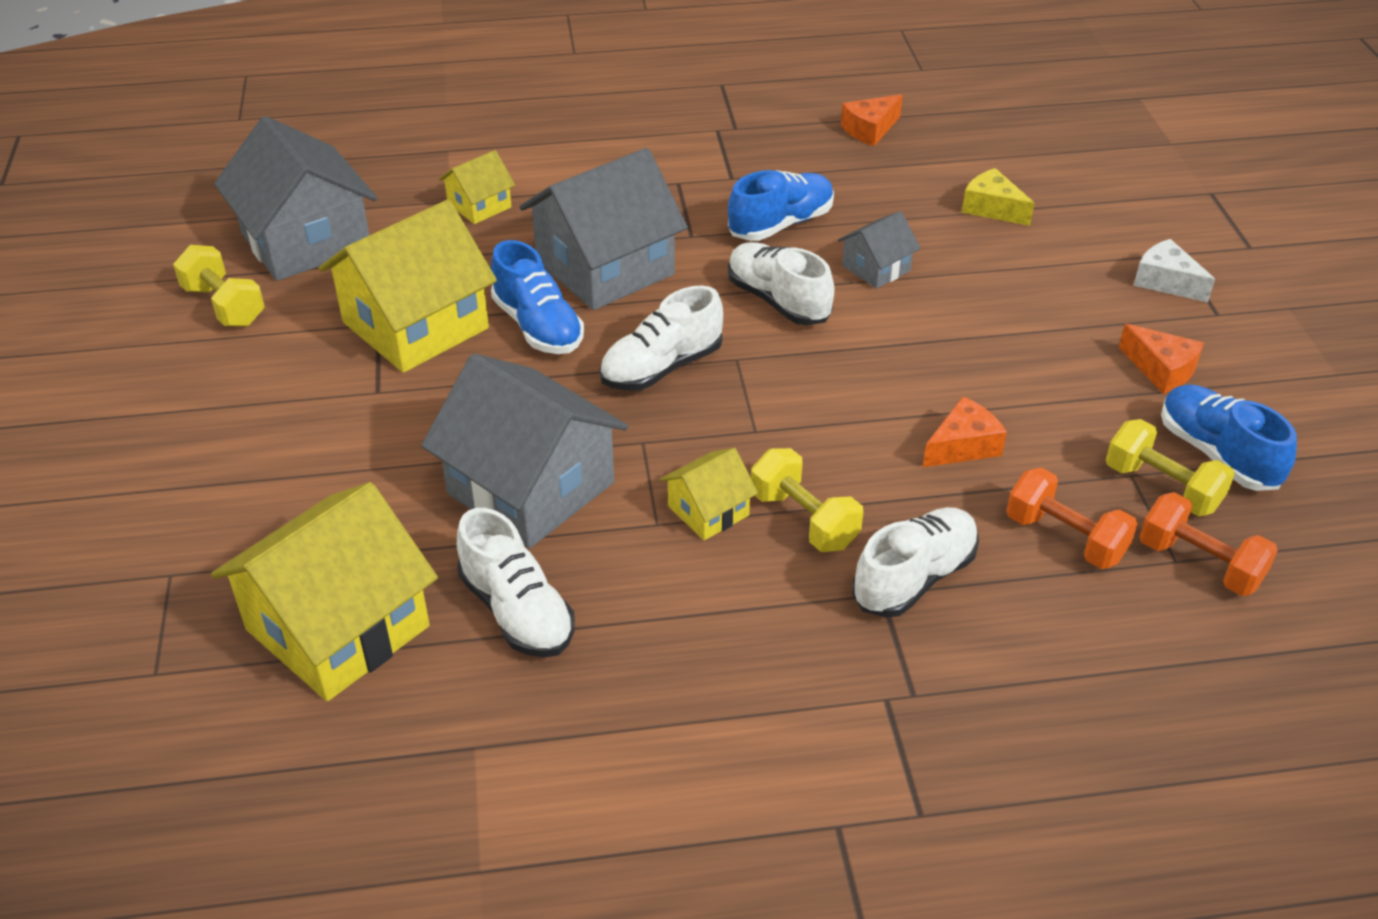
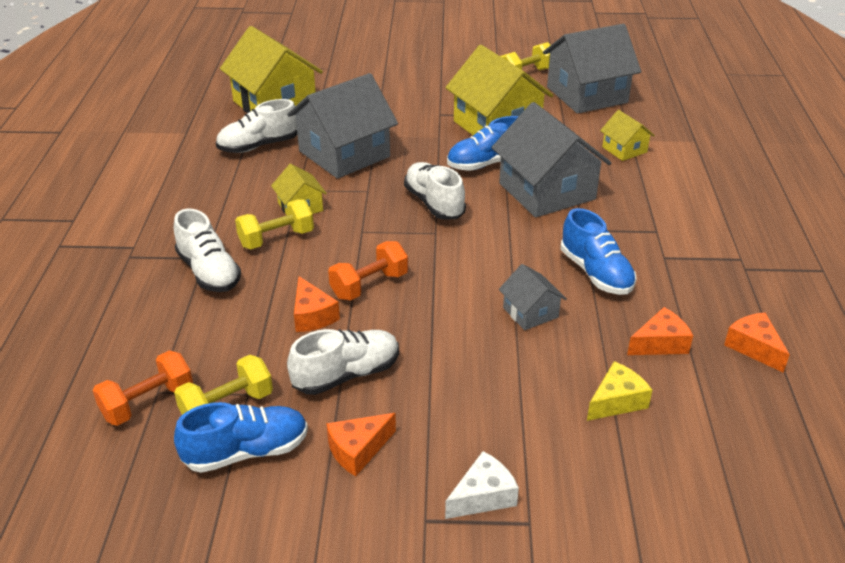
camera: 100 degrees right, 5 degrees down
white shoe [728,242,834,325] -> white shoe moved to [287,329,399,395]
orange dumbbell [1006,467,1137,569] -> orange dumbbell moved to [328,241,408,300]
none -> orange cheese [627,307,693,355]

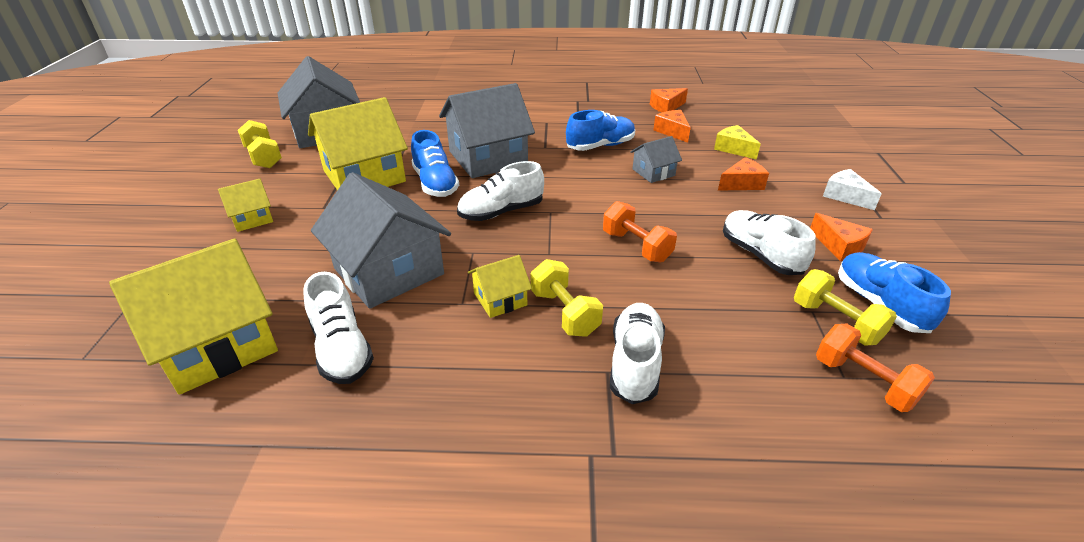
camera: 90 degrees left, 0 degrees up
white shoe [174,209,241,292] -> white shoe turned 45 degrees counterclockwise [610,303,665,404]
orange cheese [294,276,340,332] -> orange cheese moved to [718,157,769,191]
yellow house [600,110,655,161] -> yellow house moved to [218,179,273,232]

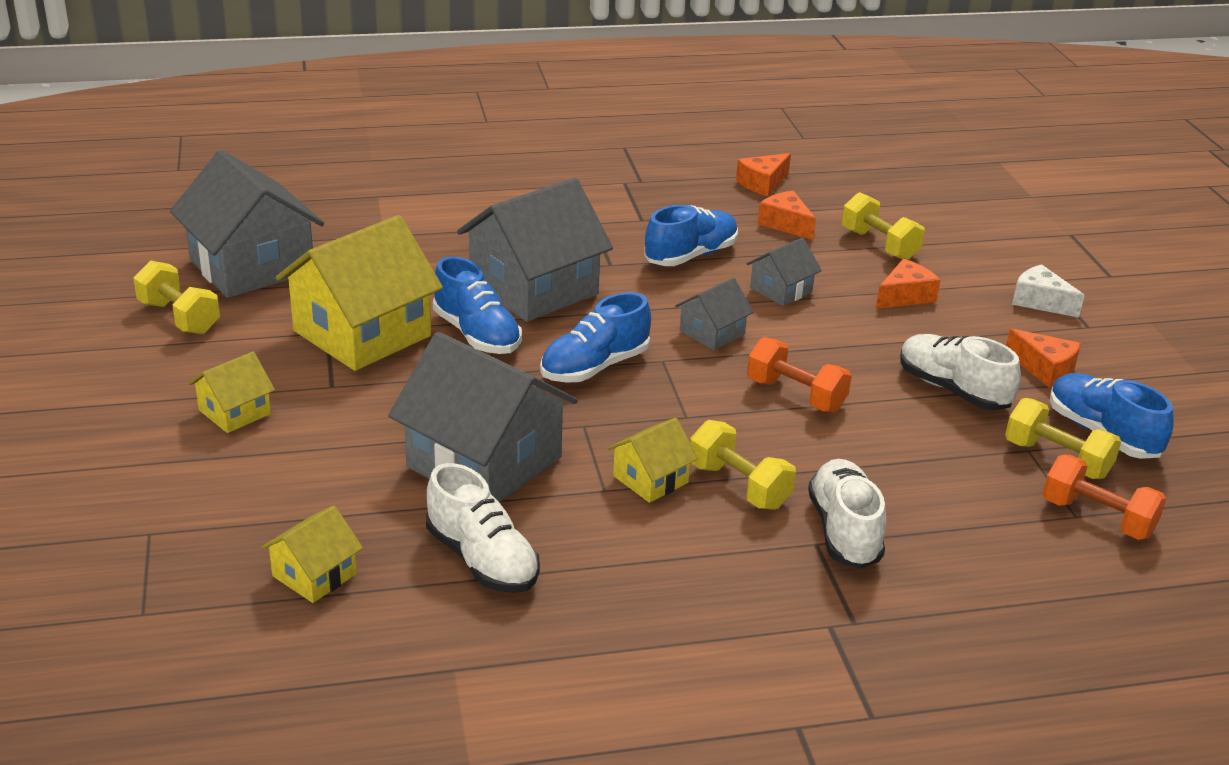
camera: 15 degrees left, 5 degrees down
yellow house [109,239,278,395] -> yellow house [261,506,363,603], size x0.48
white shoe [457,161,544,221] -> blue shoe [540,292,651,383]
yellow cheese [714,125,761,159] -> yellow dumbbell [842,192,925,260]
none -> grey house [675,278,754,350]

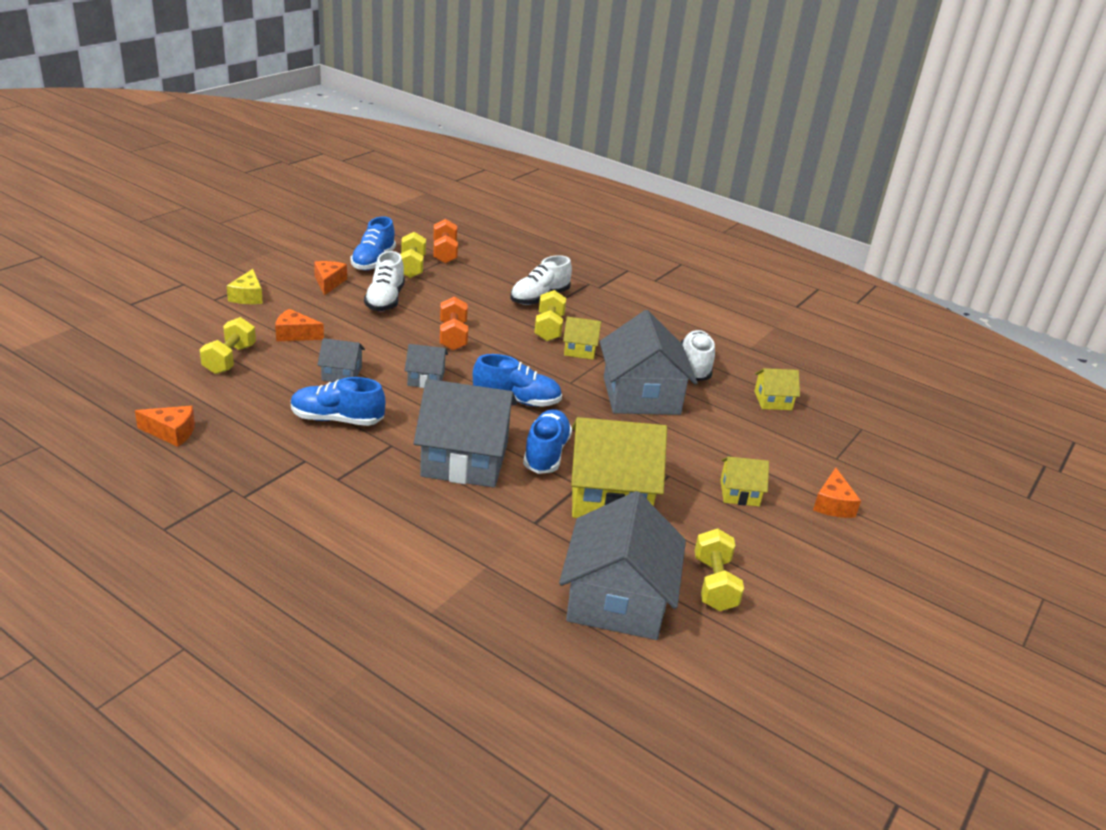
camera: 135 degrees left, 0 degrees up
orange cheese [757,191,816,240] -> orange cheese moved to [813,467,861,518]
white cheese [1012,264,1085,318] -> yellow cheese [227,269,263,304]

